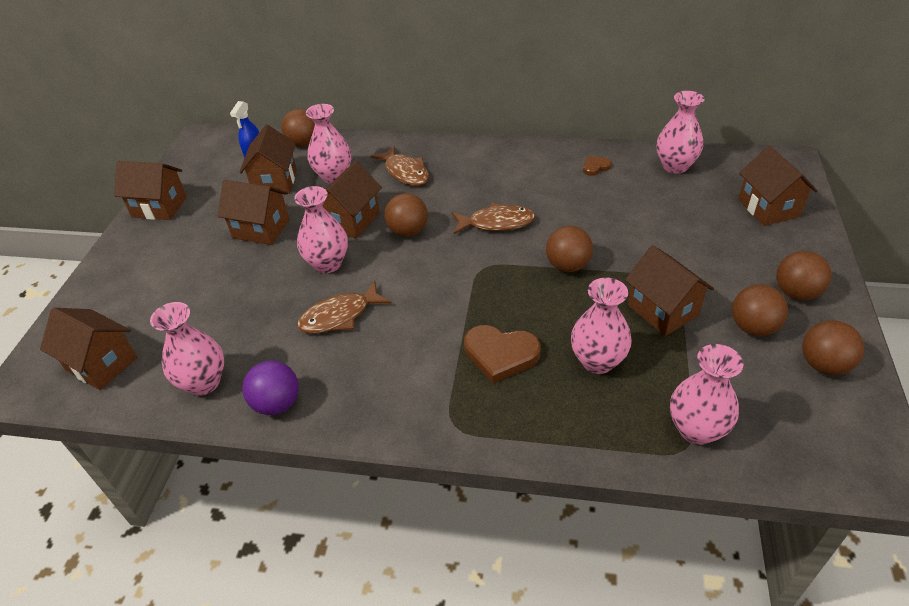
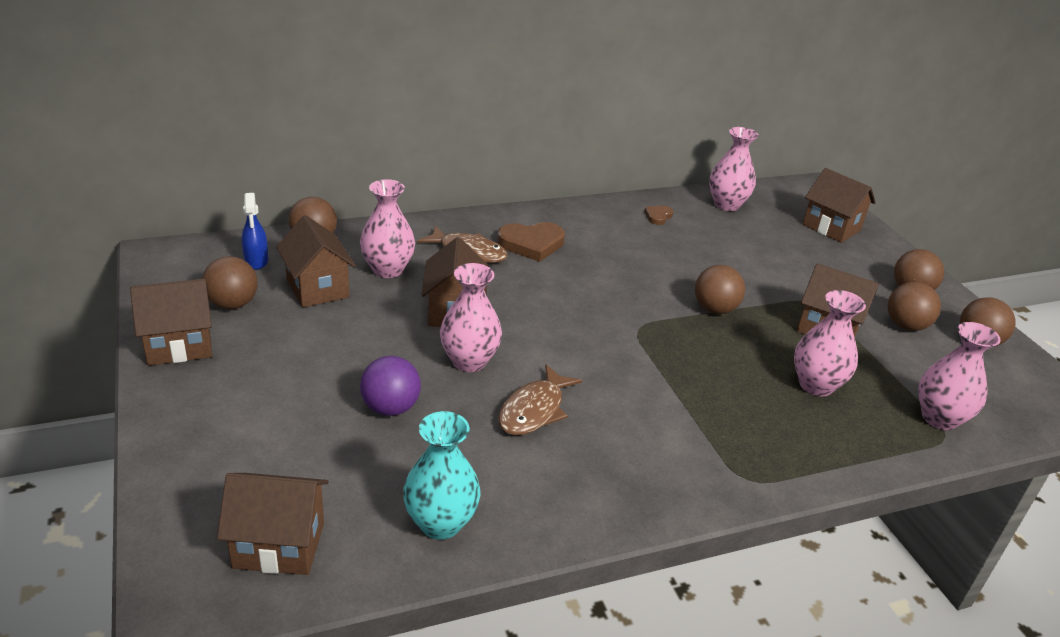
camera: 35 degrees left, 10 degrees down
pink vase [150,302,224,395] -> turquoise vase [403,411,480,540]
brown house [218,180,290,245] -> none
purple ball [243,360,299,415] -> purple ball moved to [360,356,421,416]
brown ball [385,193,428,237] -> brown ball moved to [202,256,258,309]
brown fish [452,203,535,234] -> none
brown heart [464,325,540,383] -> brown heart moved to [497,222,565,262]

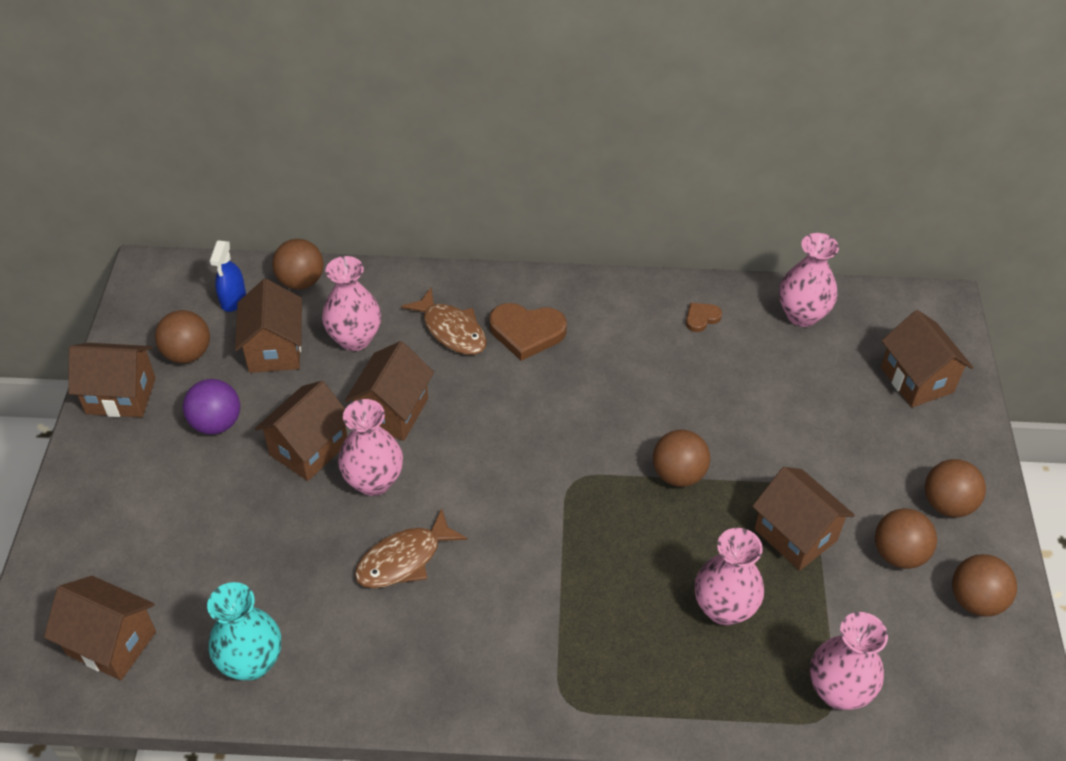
camera: 25 degrees right, 15 degrees up
purple ball [360,356,421,416] -> purple ball moved to [183,379,240,435]
none -> brown house [255,381,347,481]

